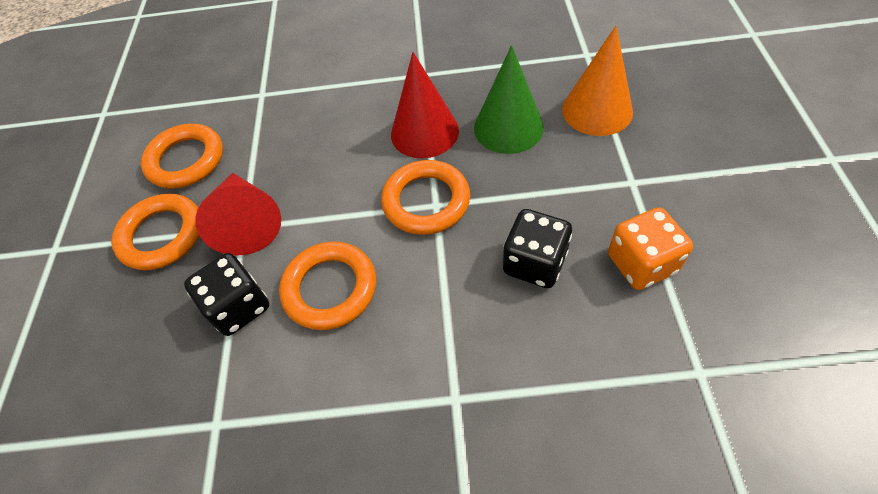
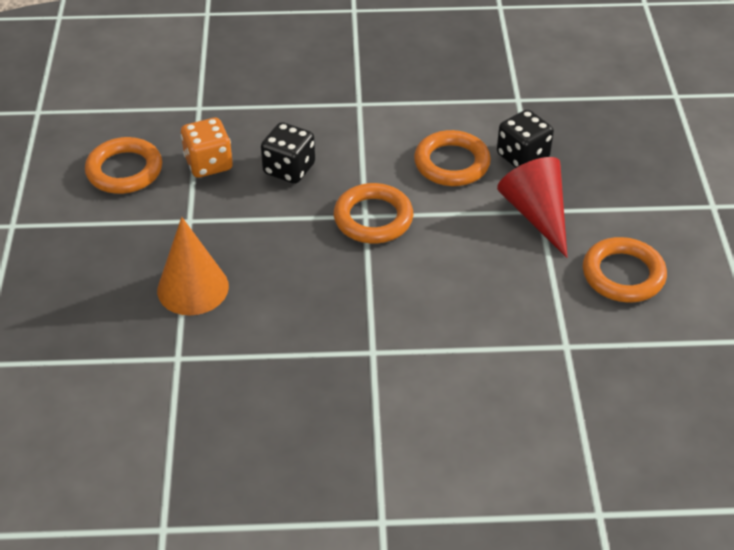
camera: 175 degrees right, 10 degrees down
orange ring [111,194,199,270] -> orange ring moved to [85,137,162,194]
red cone [391,52,459,158] -> none
green cone [474,45,544,154] -> none

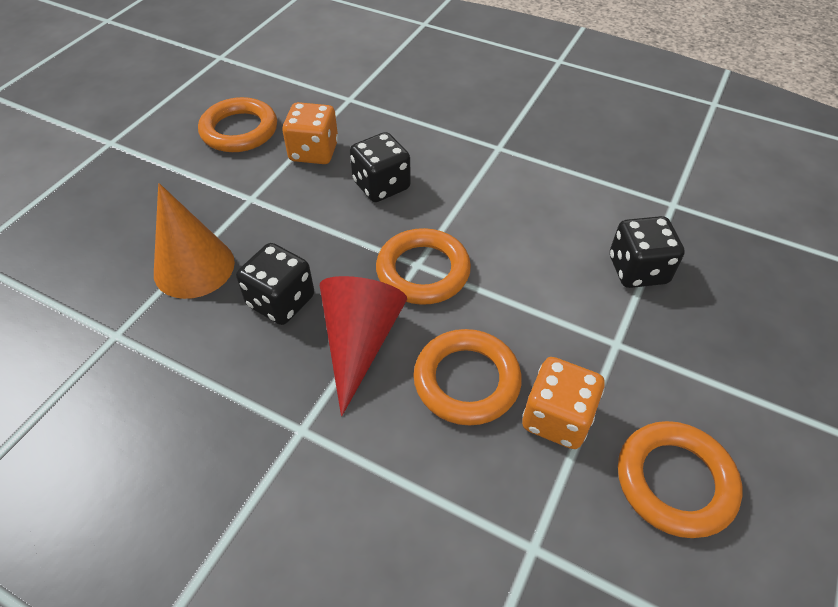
camera: 30 degrees right, 5 degrees up
orange ring [414,130,491,186] -> orange ring moved to [413,329,522,425]
red cone [497,157,567,258] -> red cone moved to [320,276,407,416]
none -> black dice [236,243,314,325]
none -> orange dice [522,357,605,449]

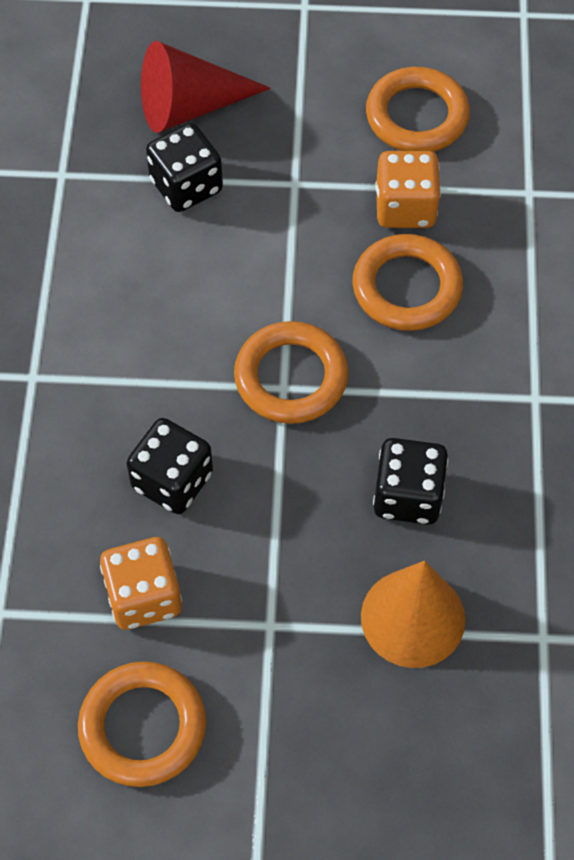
camera: 115 degrees left, 10 degrees up
red cone [320,276,407,416] -> red cone moved to [141,41,271,133]

